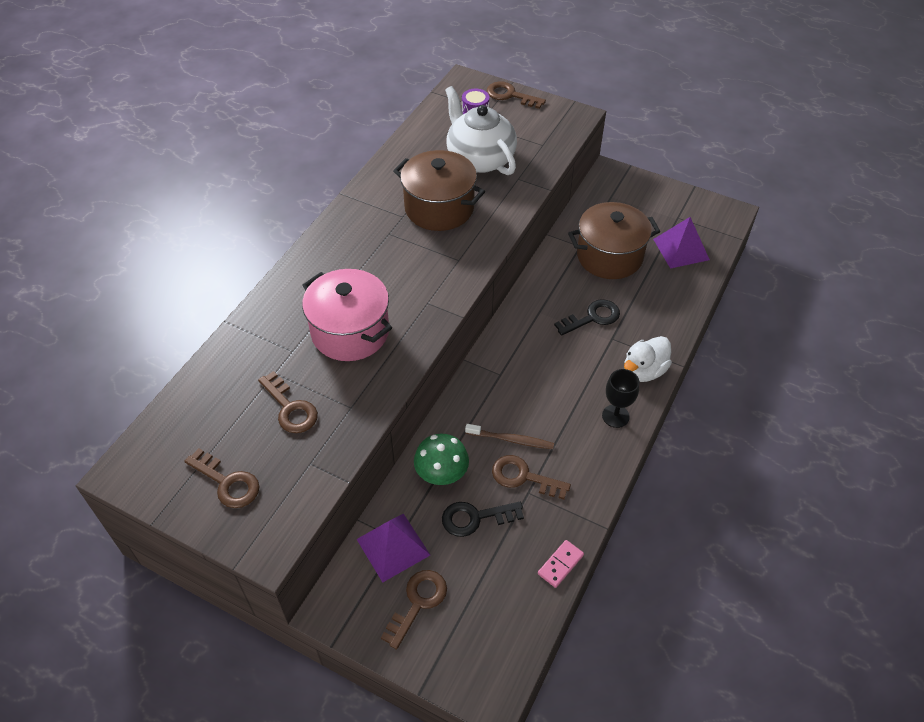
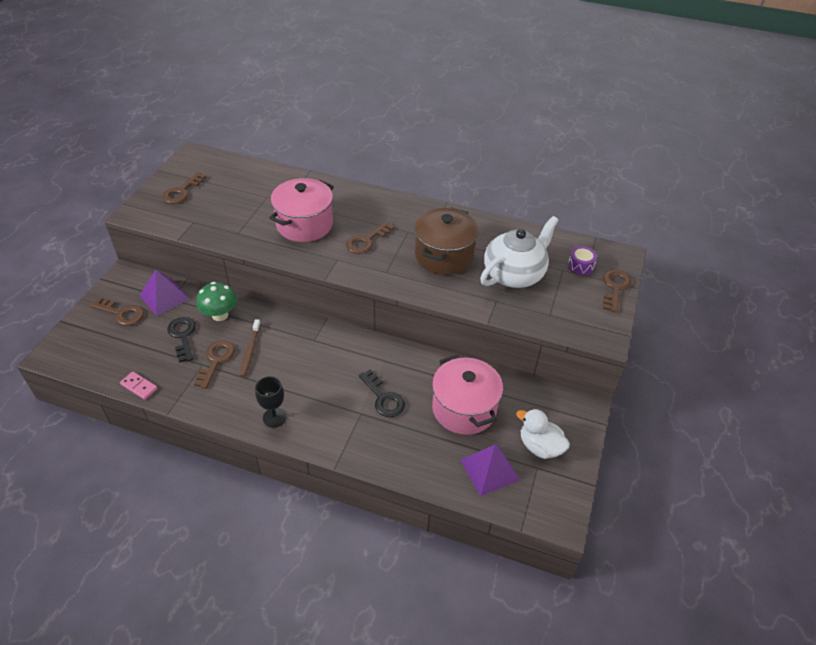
camera: 80 degrees right, 5 degrees down
brown key [258,371,318,433] -> brown key moved to [346,221,394,254]
brown pot [568,202,660,279] -> pink pot [432,355,503,435]
white duck [624,336,672,382] -> white duck moved to [516,409,570,459]

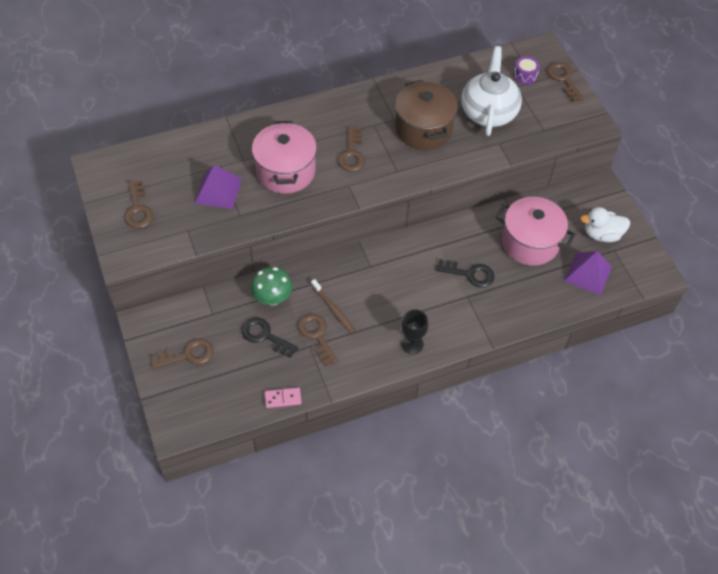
camera: 40 degrees left, 10 degrees up
purple pyramid [140,269,190,316] -> purple pyramid moved to [195,165,242,209]

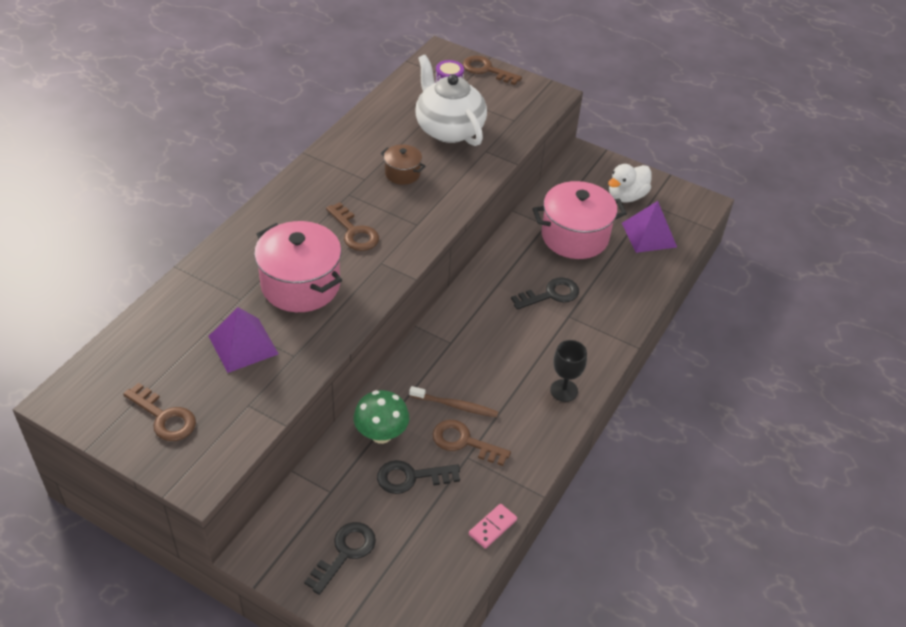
camera: 40 degrees left, 10 degrees down
brown key [151,339,214,369] -> black key [304,522,376,595]
brown pot [395,80,458,150] -> brown pot [381,144,426,185], size x0.50

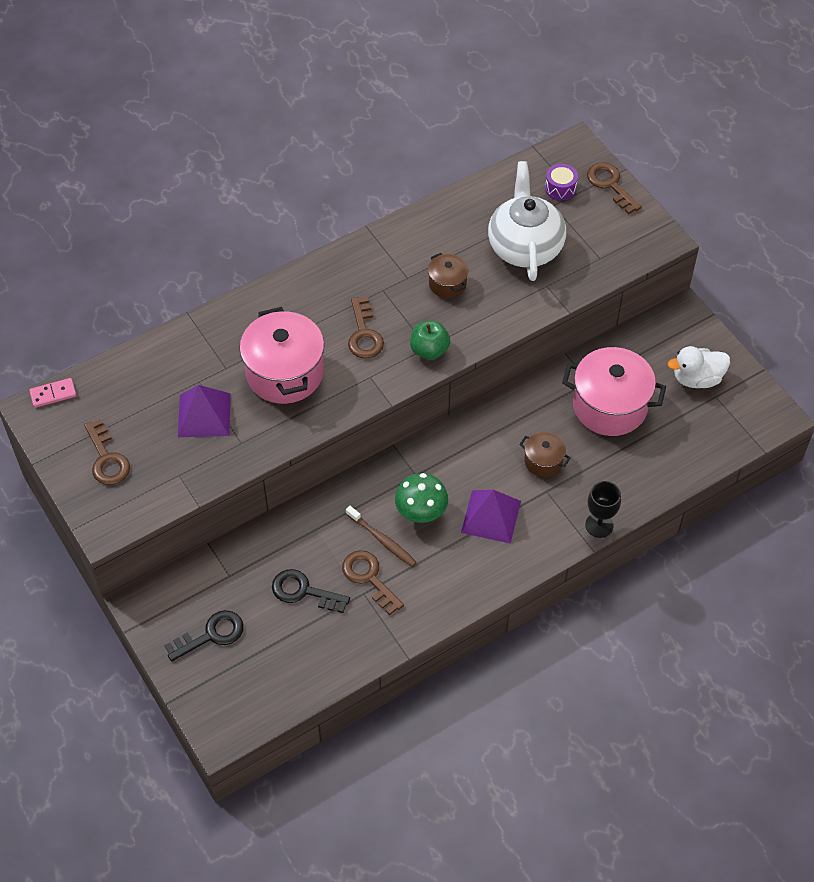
camera: 30 degrees right, 10 degrees up
green mushroom [353,390,409,444] -> green mushroom moved to [395,473,448,523]
pink domino [469,504,517,549] -> pink domino moved to [29,378,76,408]
black key [511,277,579,310] -> brown pot [519,432,571,477]
black goblet [550,340,587,402] -> black goblet moved to [585,481,621,538]
purple pyramid [622,201,677,253] -> purple pyramid moved to [461,490,521,544]
none -> green apple [410,321,450,360]

